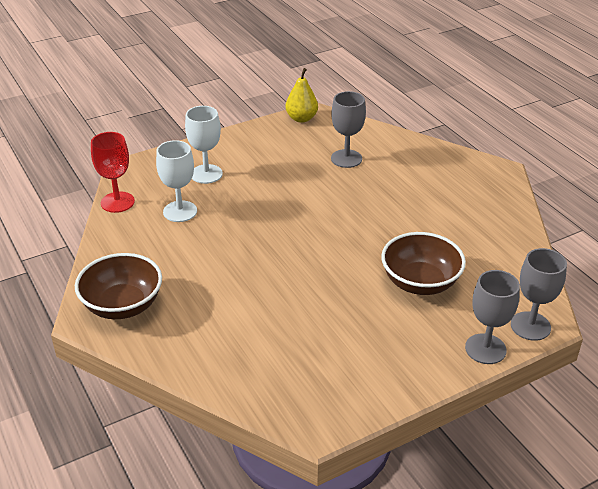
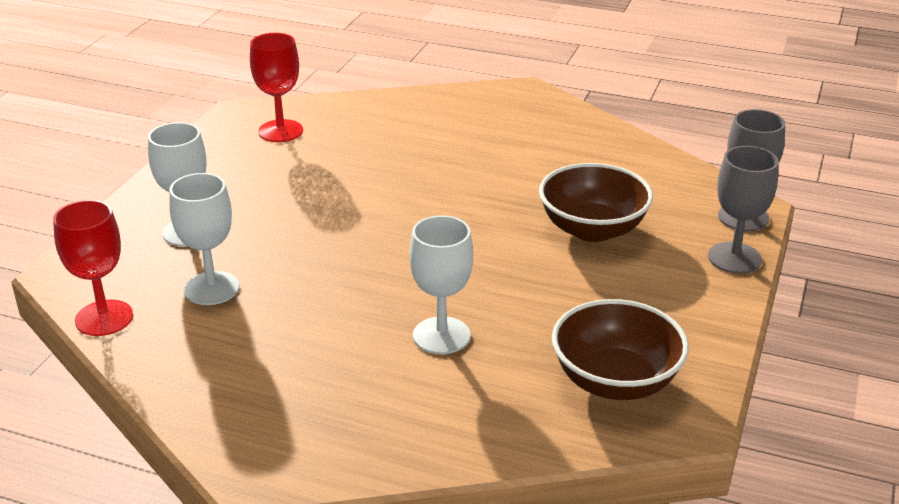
camera: 40 degrees left, 5 degrees down
brown bowl [75,253,162,319] -> brown bowl moved to [552,299,689,400]
yellow pear [285,68,318,123] -> none
grey goblet [331,91,366,168] -> none
none -> red goblet [250,33,303,142]
none -> white goblet [409,215,473,354]

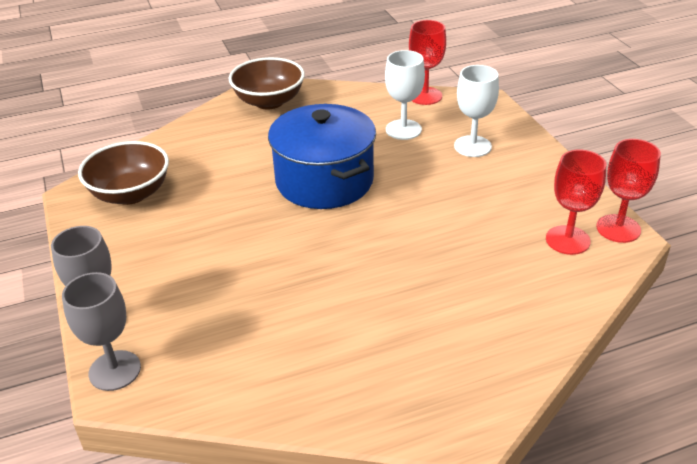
camera: 140 degrees right, 5 degrees up
white goblet [409,215,473,354] -> none
brown bowl [539,163,653,242] -> brown bowl moved to [229,57,305,109]
none -> blue pot [268,104,376,209]
none -> red goblet [596,139,661,243]

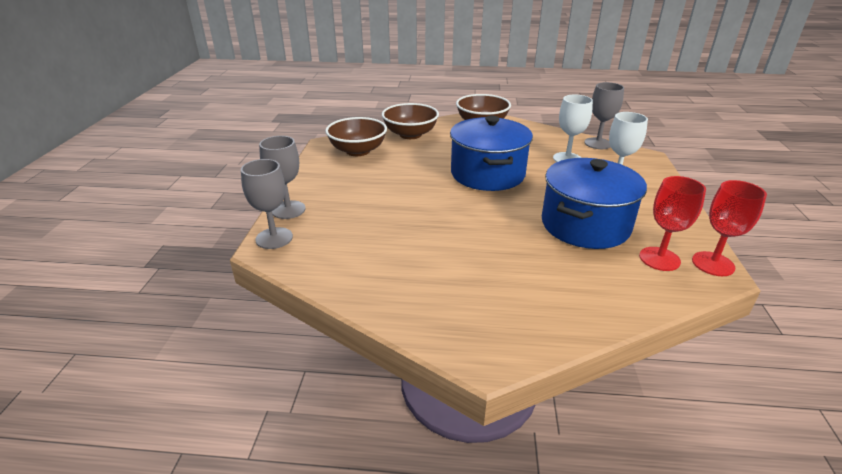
camera: 25 degrees right, 5 degrees down
red goblet [409,20,446,105] -> grey goblet [584,82,624,149]
none -> brown bowl [382,103,439,139]
none -> blue pot [542,158,647,249]

